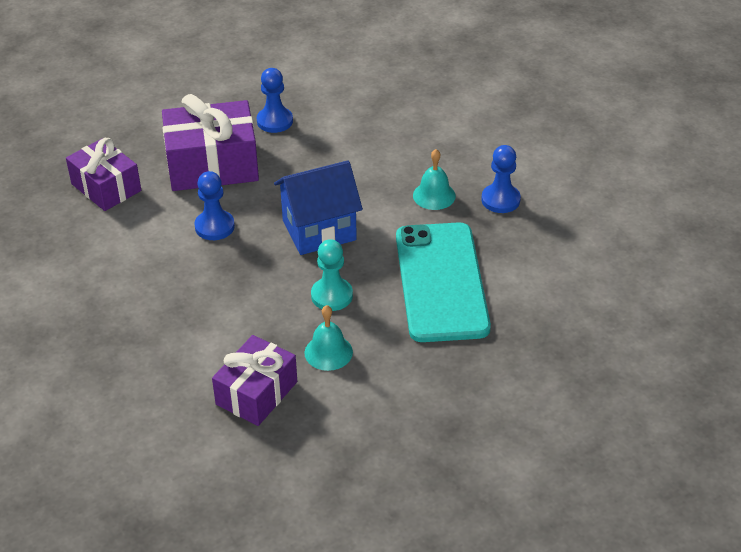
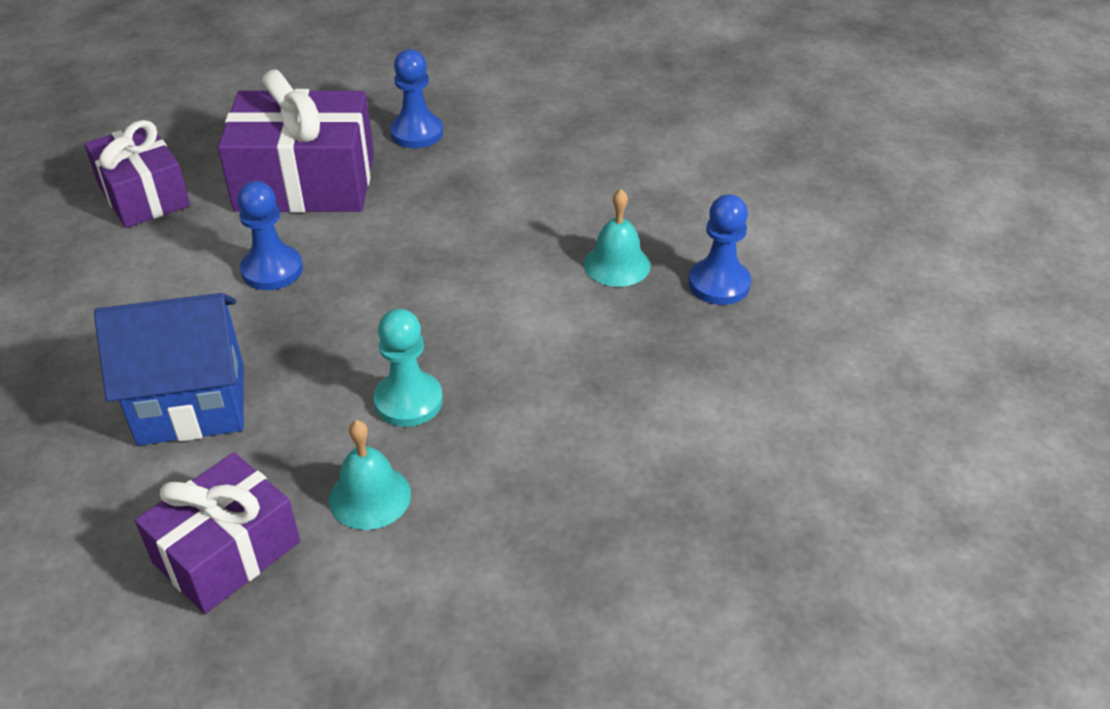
camera: 10 degrees right, 0 degrees up
blue house [274,160,363,255] -> blue house moved to [94,293,244,446]
turquoise phone [396,222,491,342] -> none

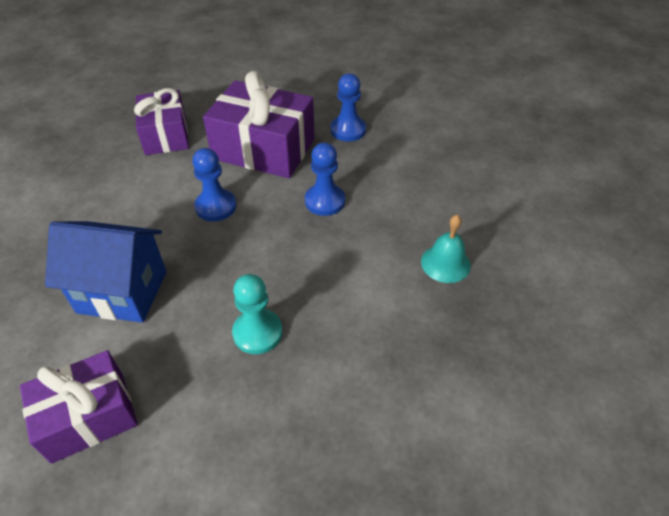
camera: 20 degrees right, 5 degrees up
turquoise bell [329,420,411,530] -> none
blue pawn [688,194,751,305] -> blue pawn moved to [305,142,345,216]

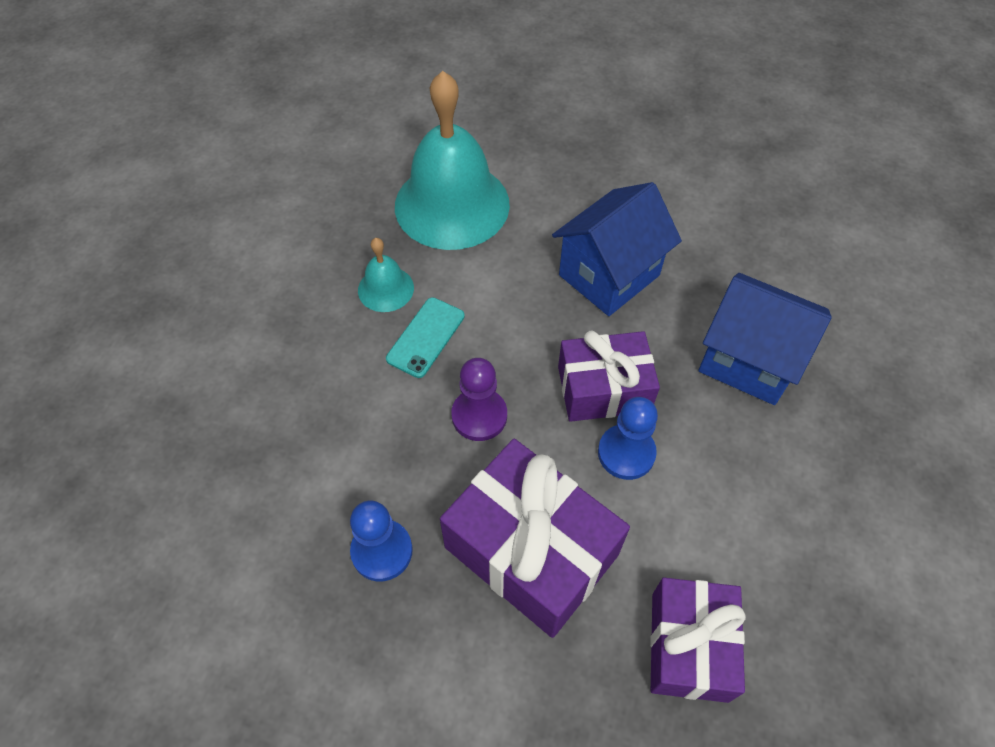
camera: 160 degrees left, 10 degrees up
purple gift [20,350,138,464] -> purple gift moved to [558,330,660,422]
turquoise pawn [232,274,283,354] -> blue house [552,182,682,316]
blue pawn [305,142,345,216] -> purple pawn [451,358,507,441]
none -> turquoise phone [386,297,465,378]
none -> turquoise bell [395,71,510,250]

